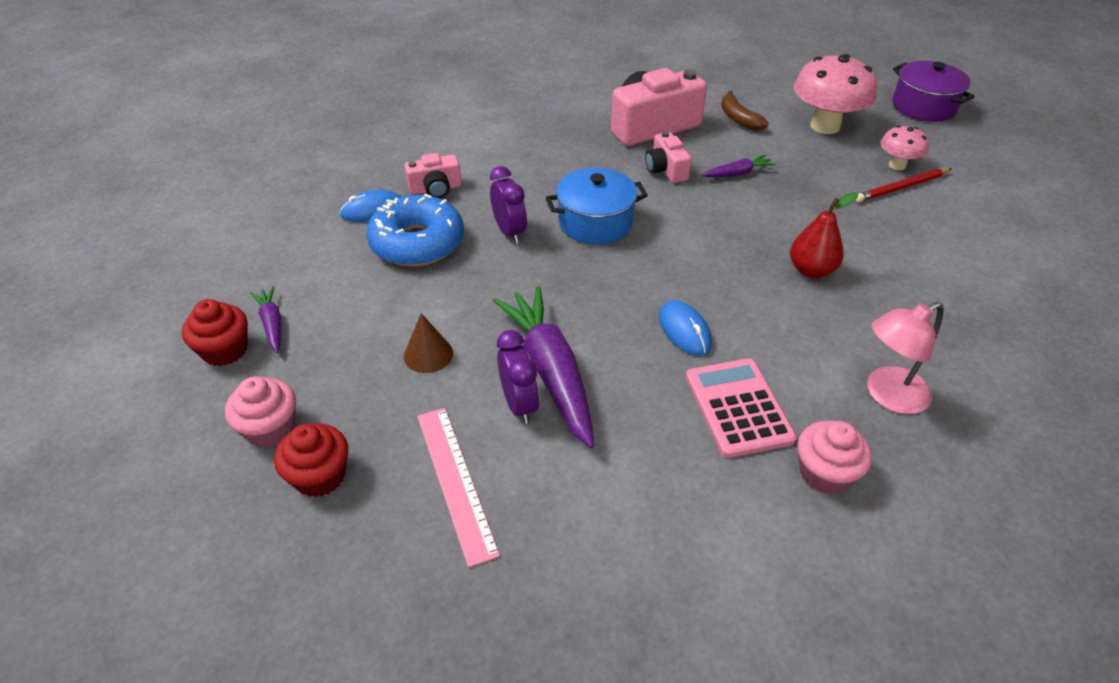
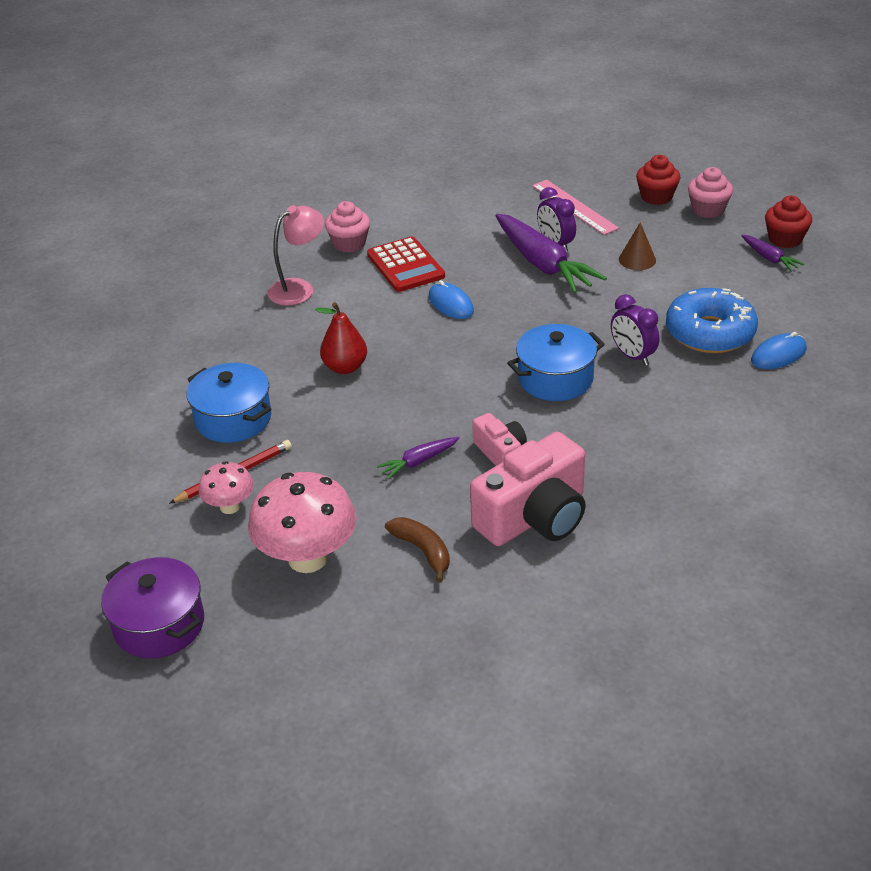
camera: 170 degrees right, 5 degrees down
pink camera [405,153,462,198] -> none
pink calculator [686,358,797,458] -> red calculator [367,237,445,292]
none -> blue pot [187,363,271,443]

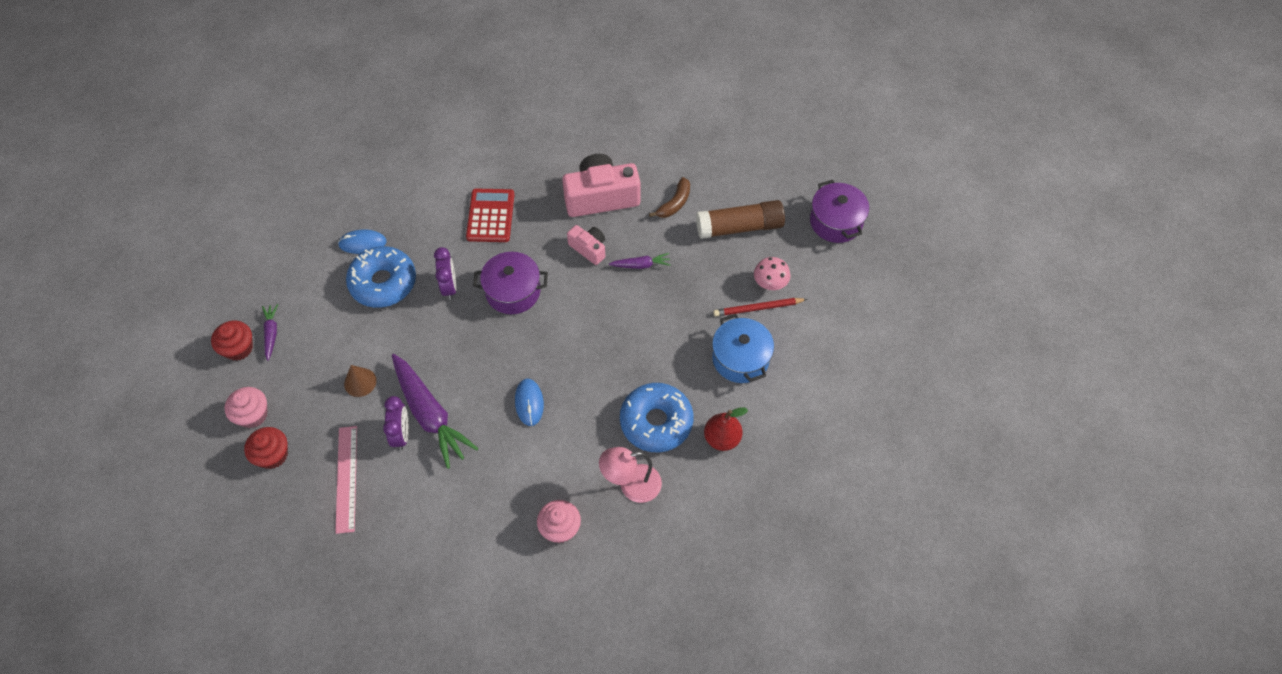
camera: 155 degrees left, 20 degrees up
pink mushroom [248,472,357,573] -> brown glue stick [696,200,785,239]
red pear [315,302,367,374] -> red pear moved to [704,407,748,451]
red calculator [367,237,445,292] -> red calculator moved to [466,189,514,242]
brown banana [385,517,450,582] -> brown banana turned 135 degrees counterclockwise [649,177,690,218]
pink camera [472,413,527,466] -> pink camera turned 135 degrees clockwise [567,225,605,265]
purple carrot [495,214,607,293] -> purple carrot turned 150 degrees clockwise [392,354,478,469]
blue pot [507,324,605,401] -> purple pot [473,252,548,314]
none -> blue donut [620,383,693,453]

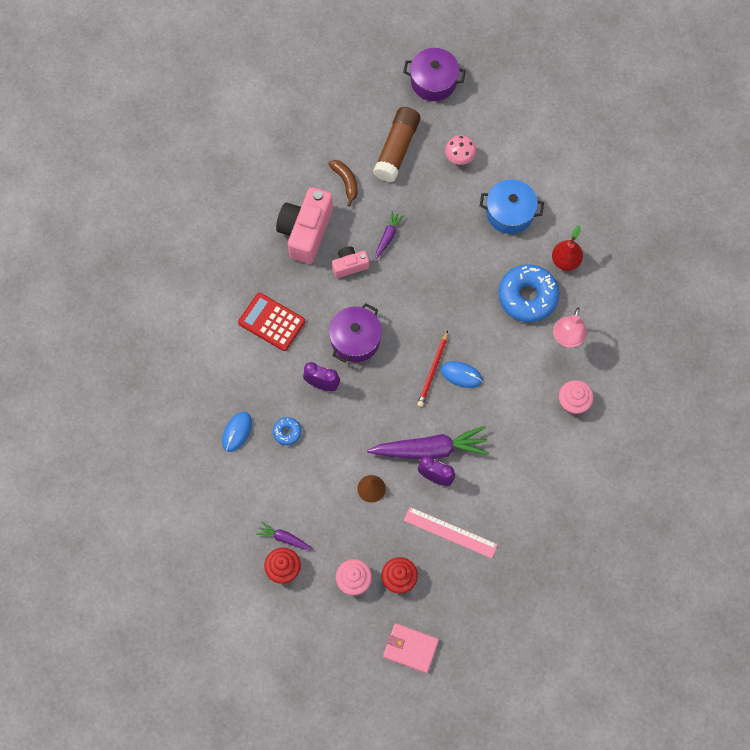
camera: 60 degrees left, 10 degrees up
blue donut [346,246,416,308] -> blue donut [273,417,302,445], size x0.46
red pencil [713,298,807,317] -> red pencil moved to [417,331,448,407]
none -> pink wallet [383,623,439,673]

